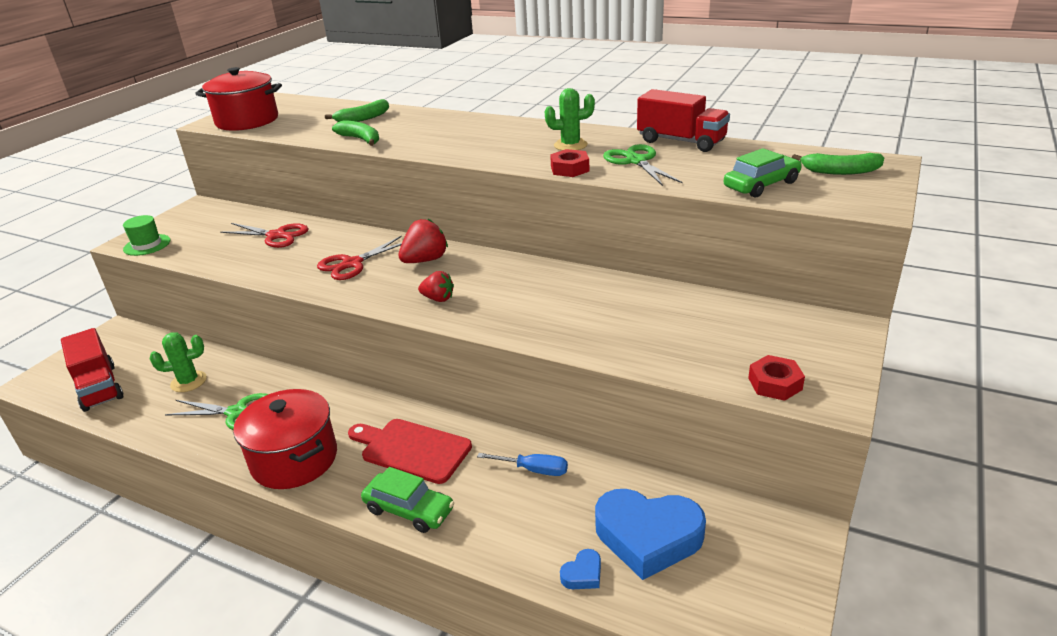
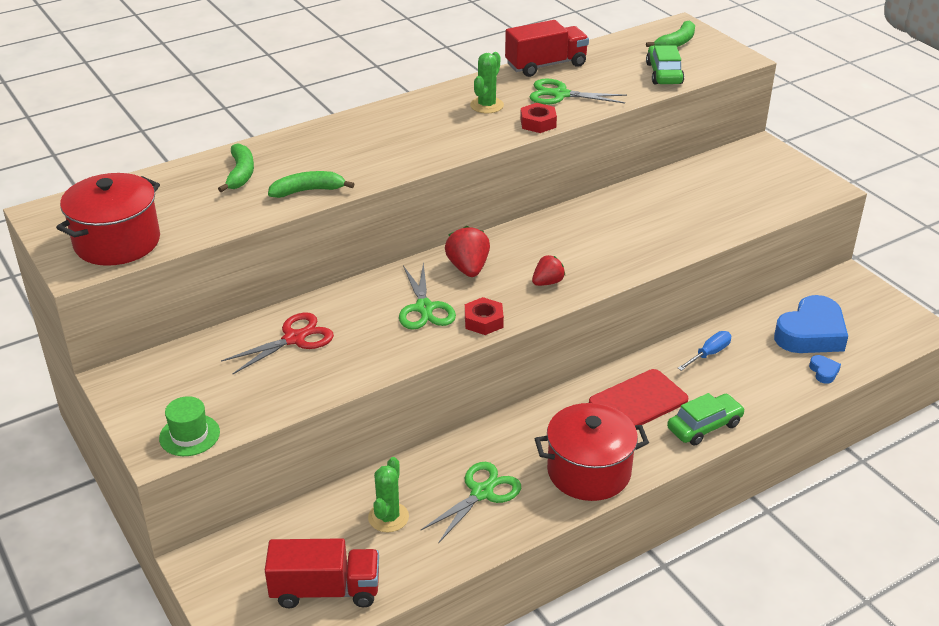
camera: 60 degrees left, 5 degrees up
red scissors [317,236,402,280] -> green scissors [399,262,456,330]
red nut [748,355,805,401] -> red nut moved to [465,297,504,335]

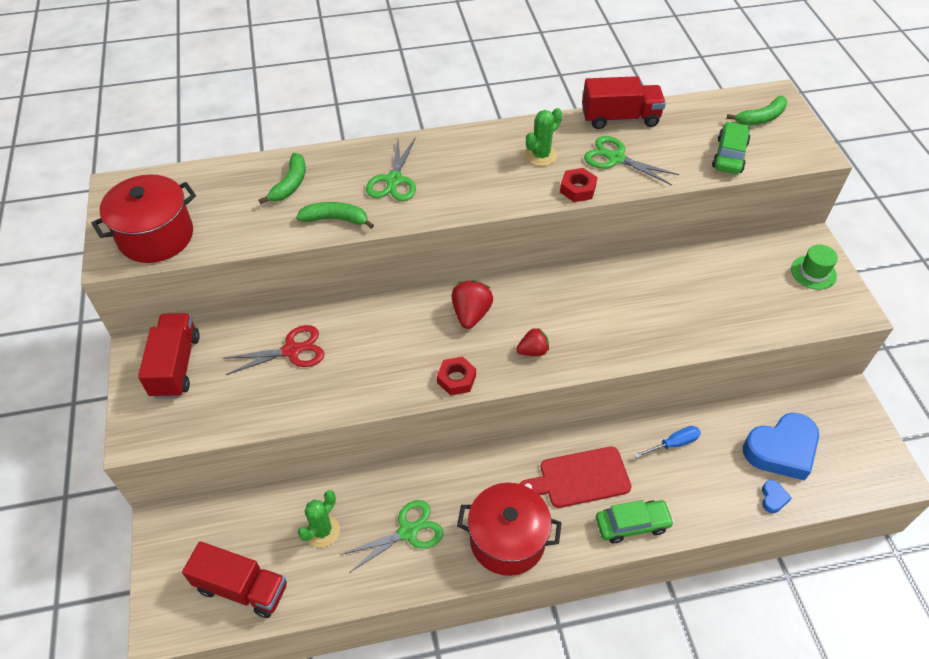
camera: 20 degrees right, 15 degrees up
green hat [159,396,220,456] -> green hat moved to [791,244,838,290]
green scissors [399,262,456,330] -> green scissors moved to [366,137,416,201]
none -> red truck [138,313,200,398]

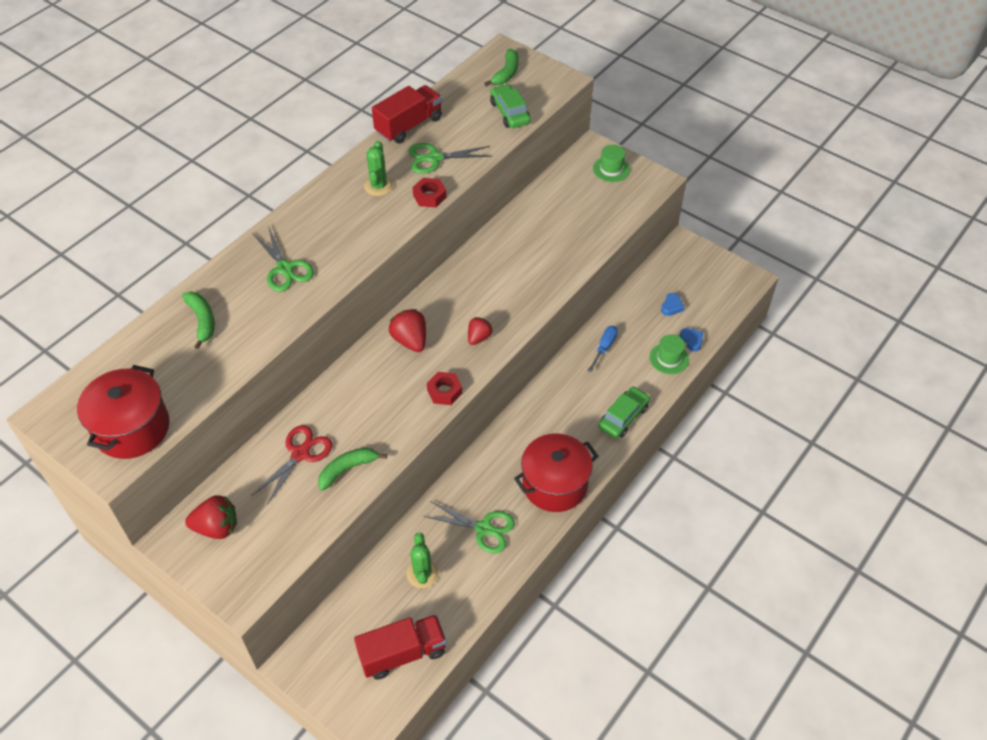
camera: 40 degrees left, 0 degrees up
red truck [138,313,200,398] -> red strawberry [185,495,237,539]
green banana [296,202,374,229] -> green banana moved to [318,448,387,491]
green scissors [340,500,443,573] -> green scissors turned 90 degrees clockwise [423,501,515,553]
red cutting board [520,447,631,508] -> none
blue heart [743,413,819,481] -> blue heart [661,293,684,316], size x0.41
none -> green hat [649,334,689,374]

